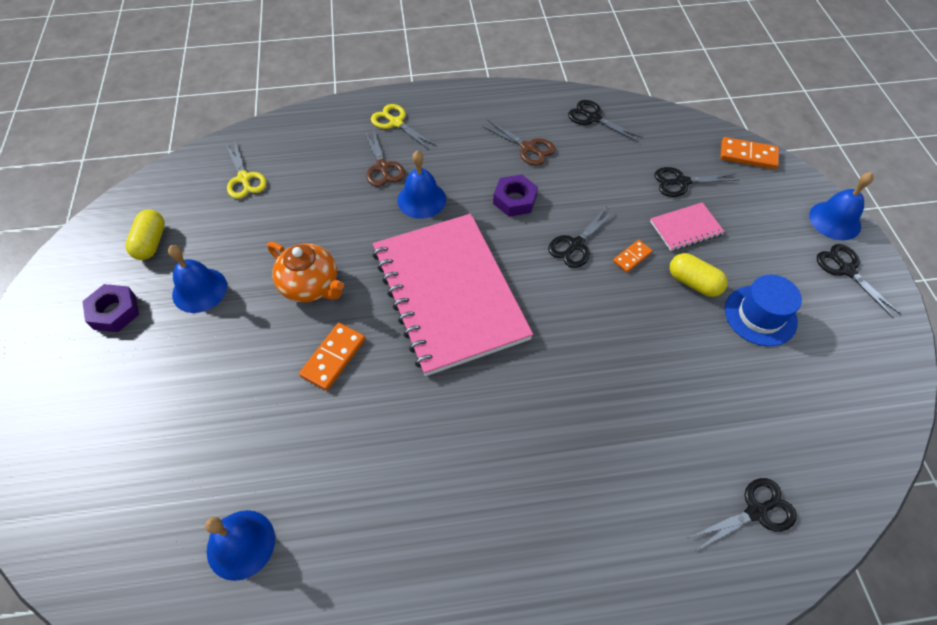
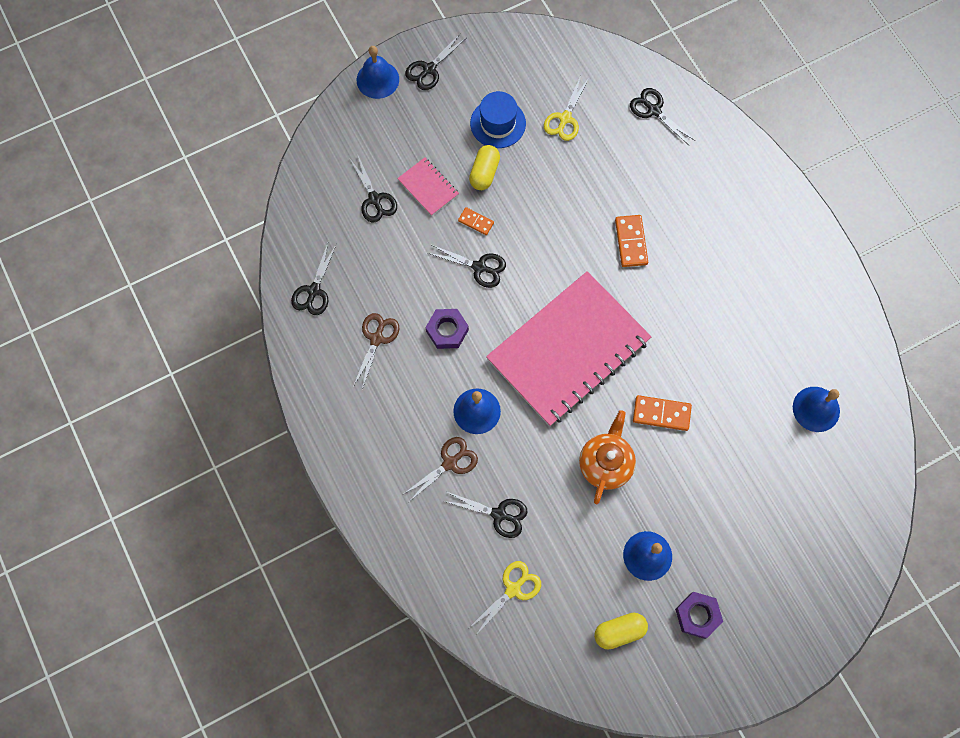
camera: 110 degrees left, 15 degrees up
yellow scissors [371,104,437,150] -> yellow scissors moved to [544,76,589,141]
orange domino [720,137,779,169] -> orange domino moved to [615,215,648,267]
none -> black scissors [444,492,527,538]

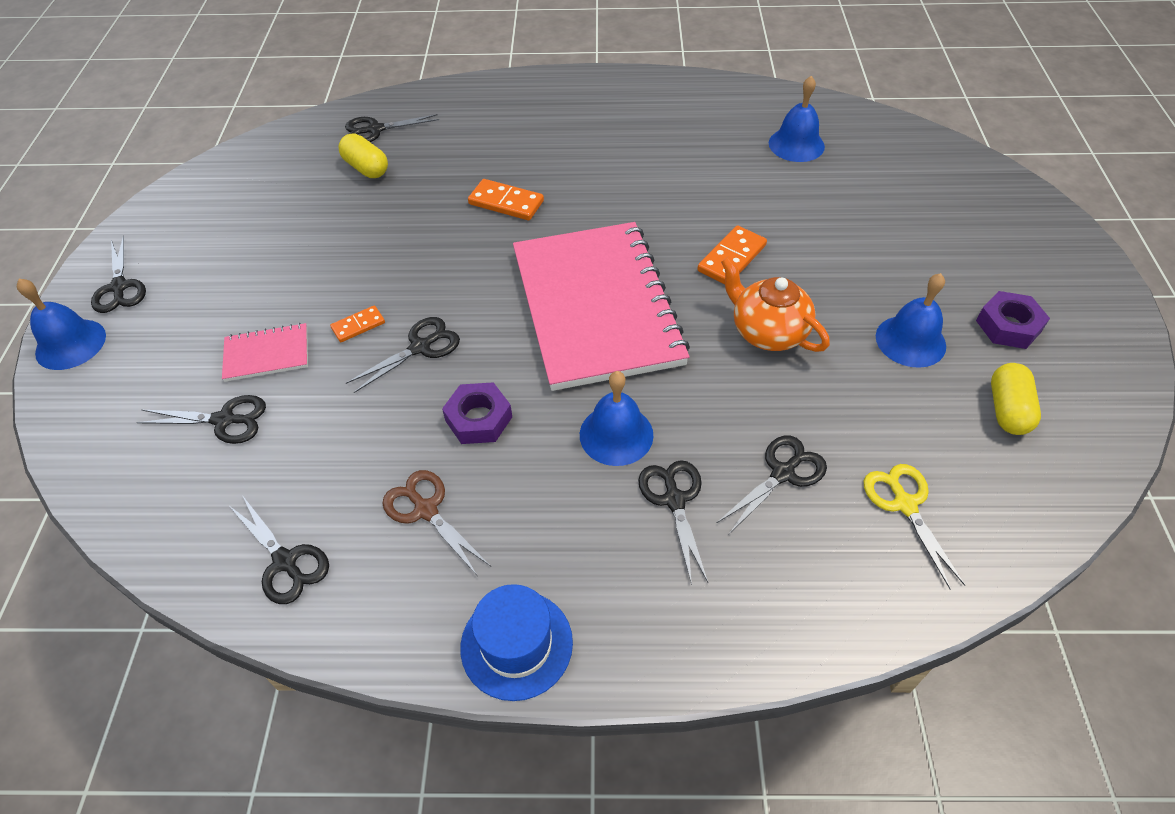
camera: 60 degrees left, 20 degrees down
brown scissors [402,437,478,502] -> black scissors [638,460,708,585]
yellow capsule [469,145,500,190] -> yellow capsule moved to [338,134,388,178]
blue hat [470,91,526,148] -> blue hat moved to [460,584,573,701]
yellow scissors [544,76,589,141] -> none

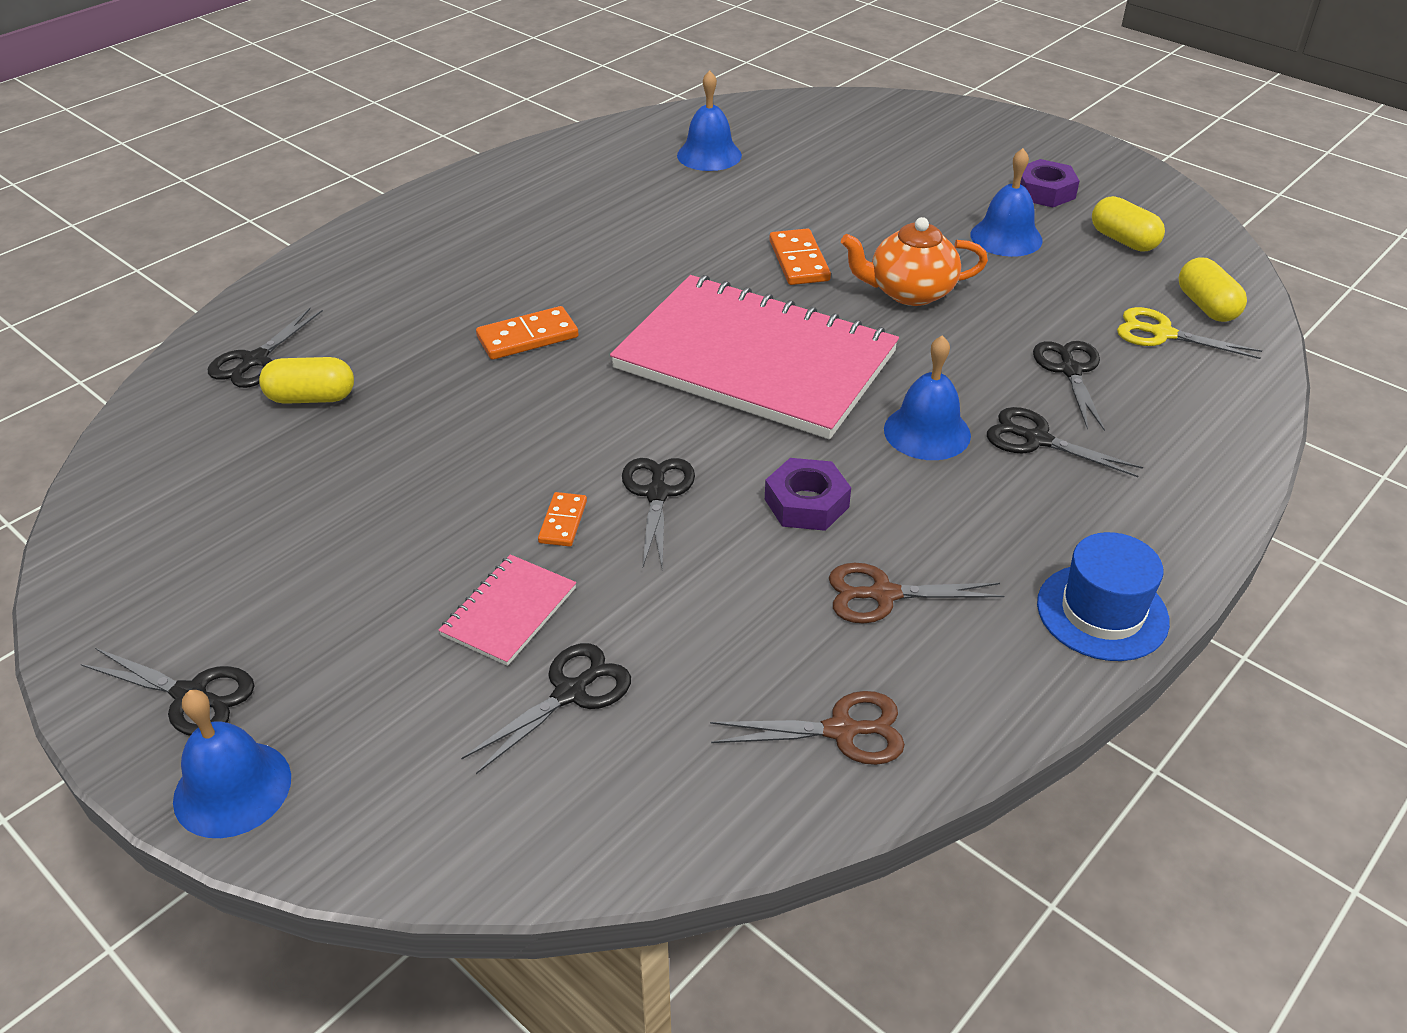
camera: 50 degrees left, 10 degrees down
black scissors [229,495,329,604] -> brown scissors [710,691,905,765]
none -> yellow capsule [1179,258,1247,322]

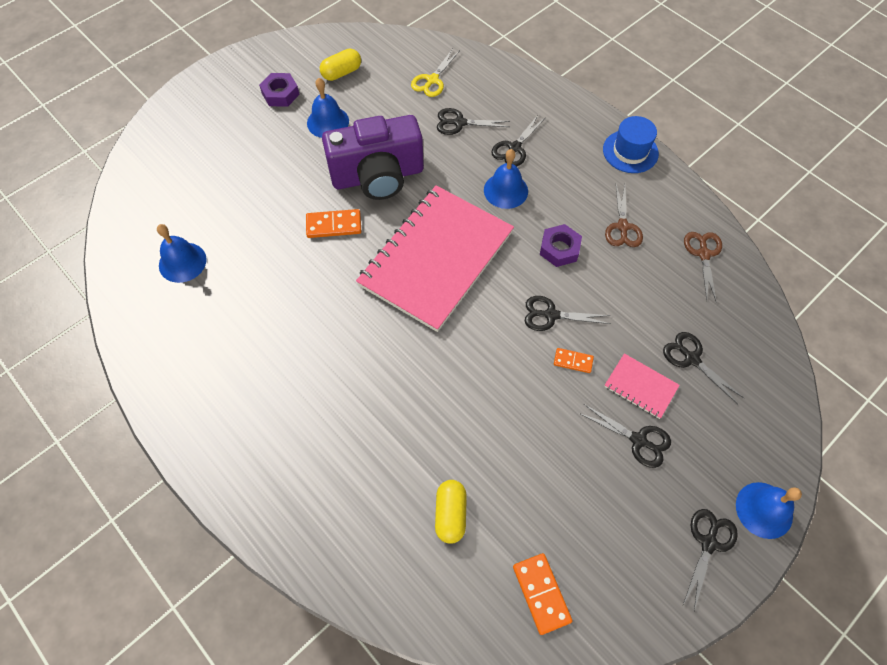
camera: 85 degrees left, 20 degrees up
black scissors [208,308,323,388] -> black scissors moved to [579,404,671,468]
orange domino [476,306,579,360] -> orange domino moved to [513,553,572,635]
orange teapot [841,217,988,306] -> purple camera [322,115,424,200]
yellow capsule [1179,258,1247,322] -> none

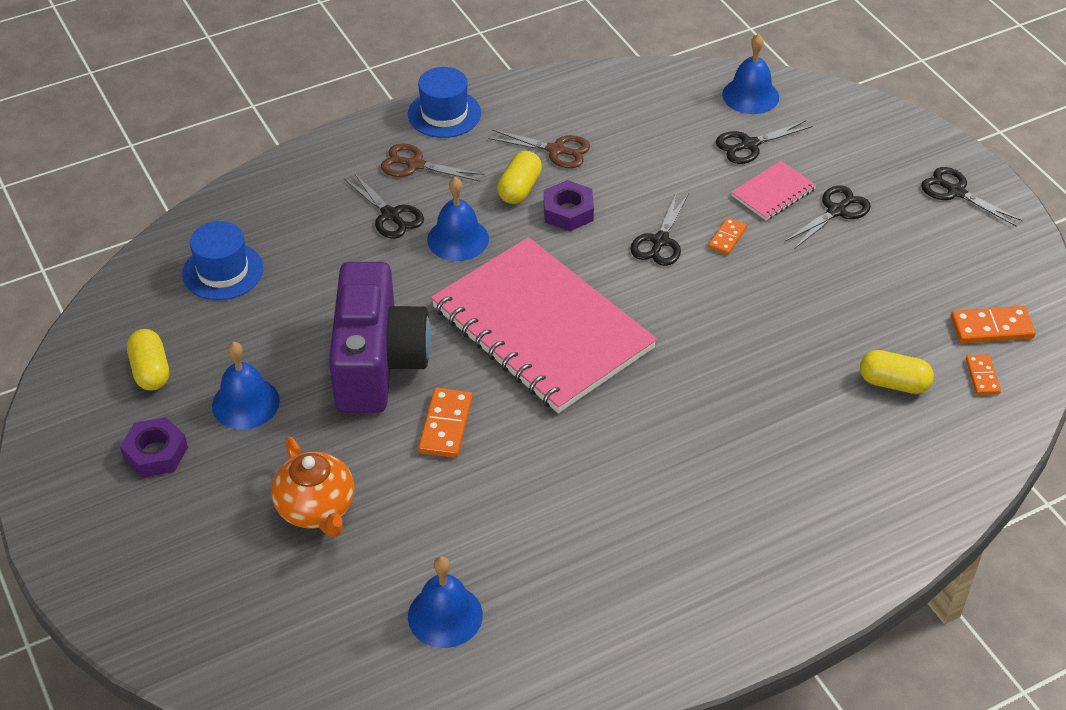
camera: 75 degrees left, 15 degrees down
yellow scissors [411,49,459,97] -> blue hat [182,221,263,300]
black scissors [437,108,510,135] -> none
brown scissors [684,232,722,303] -> brown scissors moved to [381,144,484,181]
blue bell [736,482,802,539] -> blue bell moved to [722,33,779,114]
none -> orange teapot [271,437,355,537]
none -> yellow capsule [497,151,542,204]
none -> orange domino [966,354,1001,395]

